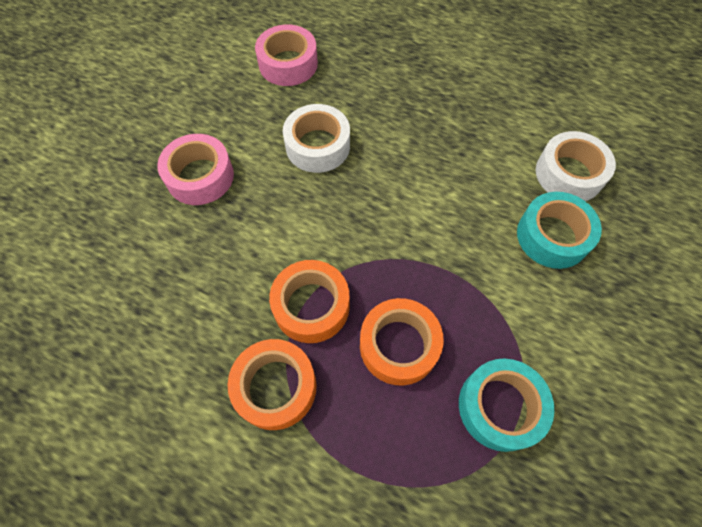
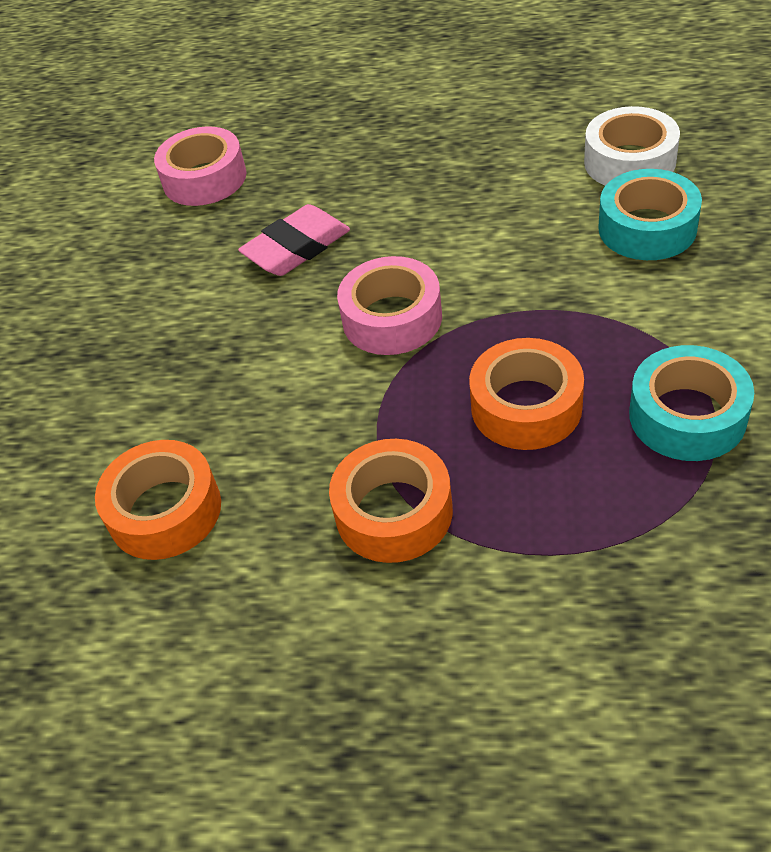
camera: 15 degrees left, 15 degrees down
pink tape [157,134,234,205] -> pink tape moved to [337,256,442,355]
orange tape [269,260,350,343] -> orange tape moved to [95,440,221,560]
white tape [283,104,350,173] -> pink eraser [238,204,350,276]

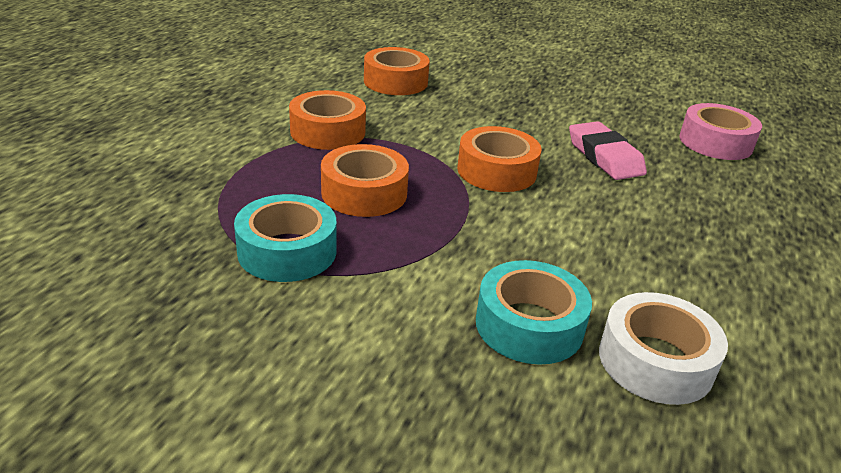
camera: 100 degrees right, 15 degrees down
pink tape [337,256,442,355] -> orange tape [457,126,541,192]

